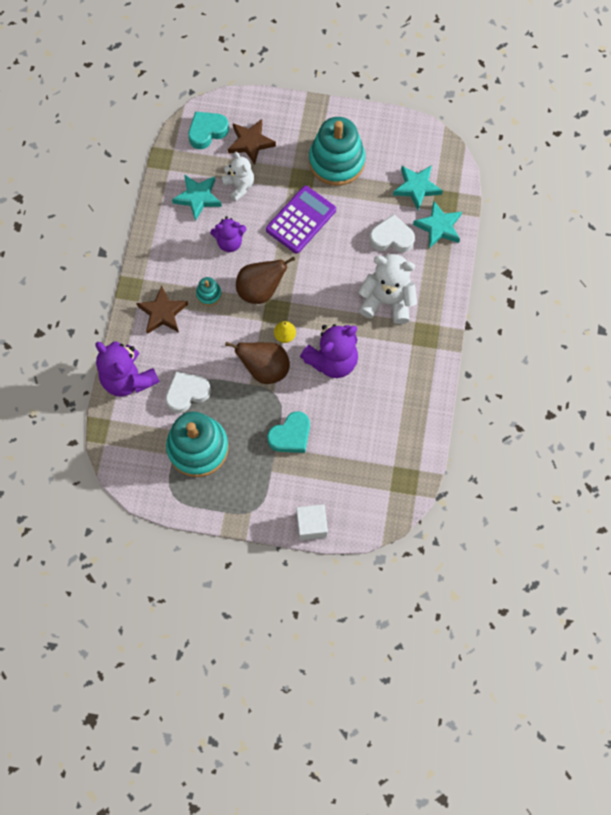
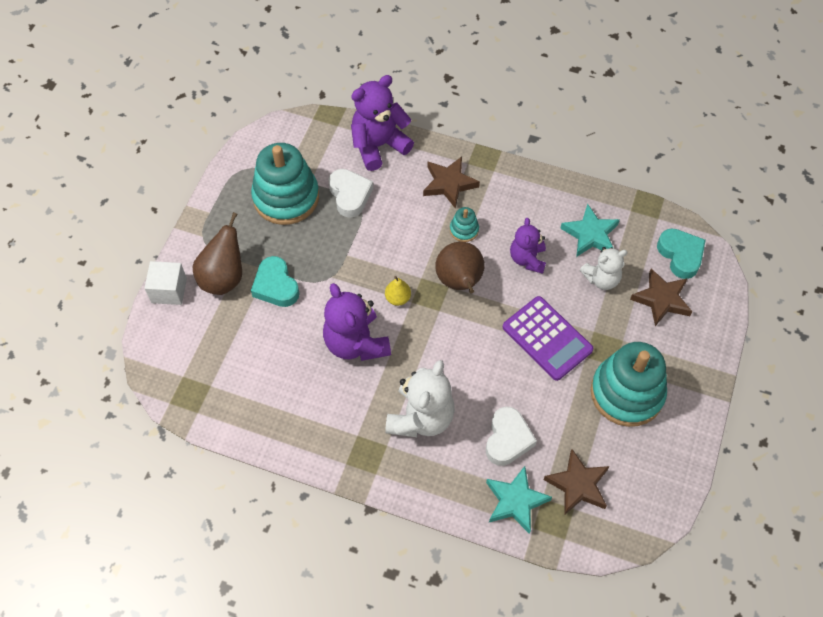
camera: 100 degrees right, 10 degrees down
brown pear [225,342,290,384] -> brown pear moved to [192,212,242,295]
turquoise star [393,165,443,210] -> brown star [544,449,610,515]

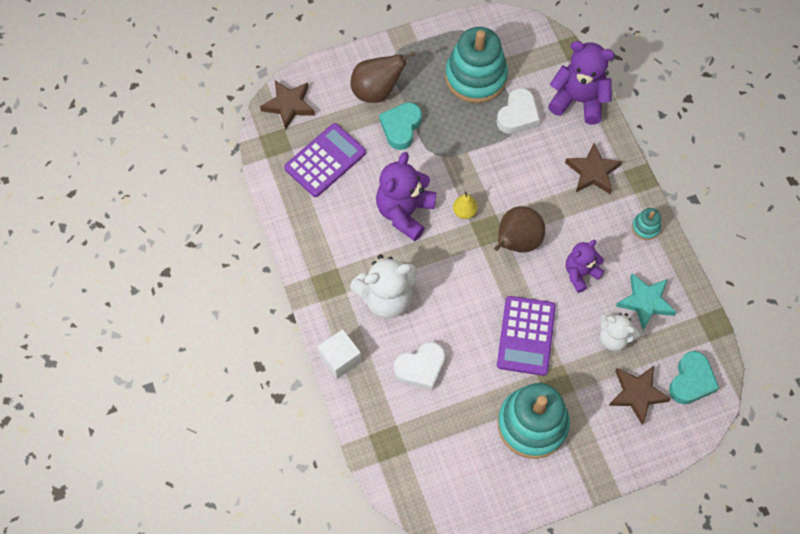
camera: 50 degrees right, 5 degrees up
white cube [145,261,187,305] -> white cube moved to [318,329,362,379]
turquoise stacking toy [450,207,479,242] -> turquoise stacking toy moved to [632,208,661,240]
turquoise star [486,466,552,534] -> none
brown star [544,449,610,515] -> brown star moved to [260,80,315,130]
none -> purple calculator [284,123,366,197]

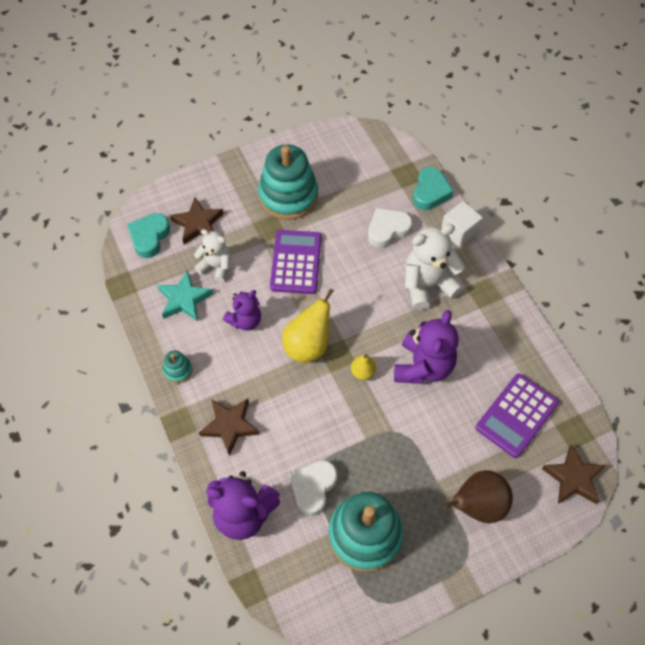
camera: 175 degrees right, 5 degrees down
turquoise heart [379,102,422,150] -> turquoise heart moved to [413,167,454,210]
brown pear [494,206,545,253] -> yellow pear [282,288,334,363]

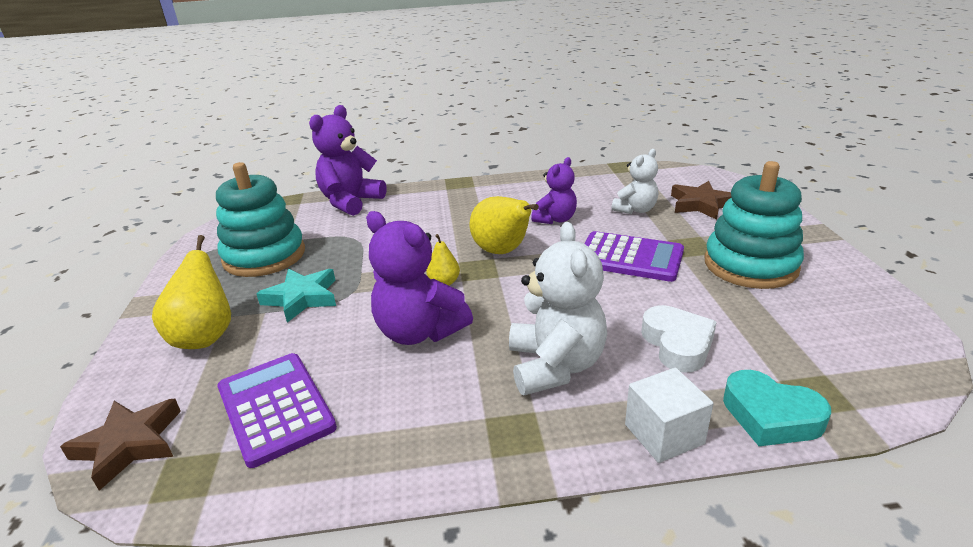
camera: 110 degrees right, 30 degrees down
turquoise heart [127,213,170,258] -> none
turquoise star [157,270,213,321] -> turquoise star moved to [256,269,336,323]
turquoise stacking toy [163,350,193,384] -> none
brown star [198,398,260,456] -> none
purple teddy bear [223,290,261,331] -> purple teddy bear turned 120 degrees counterclockwise [531,157,577,224]
white heart [289,460,337,516] -> none
brown pear [444,470,513,523] -> yellow pear [152,235,231,349]

